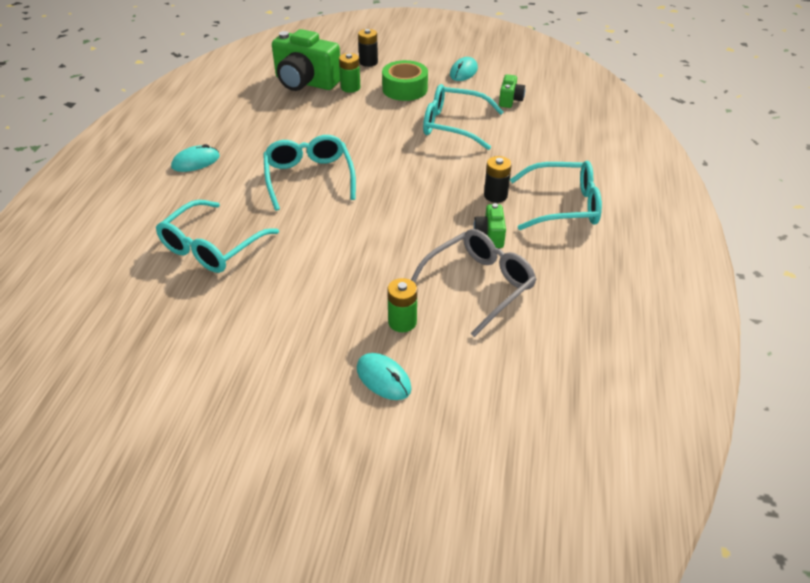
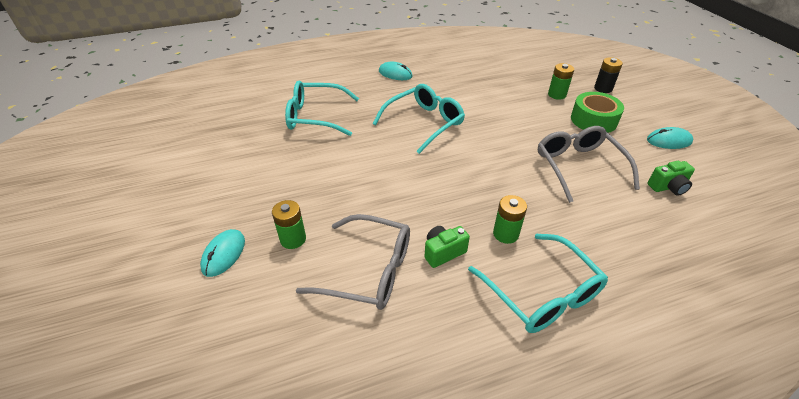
camera: 60 degrees right, 0 degrees up
green camera [272,29,340,91] -> none
turquoise glasses [423,84,504,150] -> grey glasses [538,126,640,203]
black battery [484,156,512,203] -> green battery [493,195,527,244]

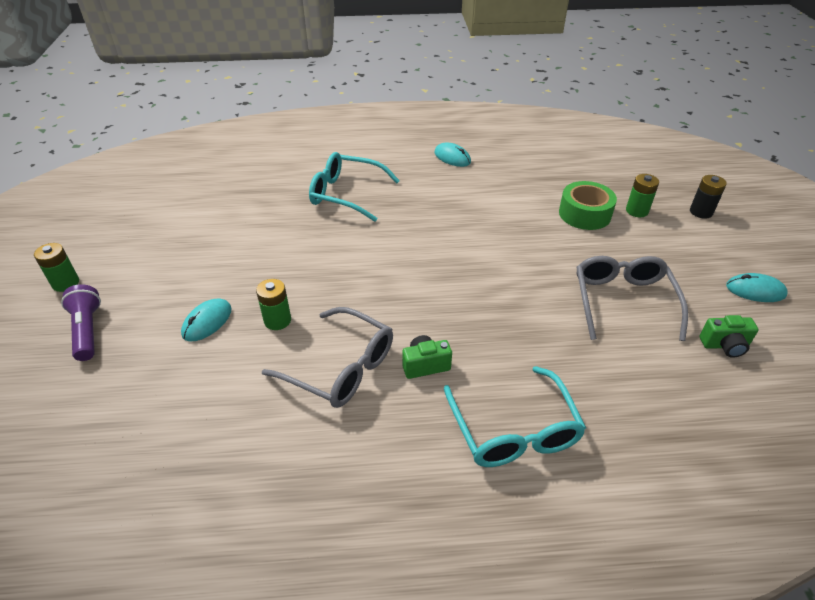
camera: 15 degrees right, 0 degrees up
turquoise glasses [373,84,465,154] -> none
green battery [493,195,527,244] -> green battery moved to [34,243,79,292]
green tape [571,92,624,133] -> green tape moved to [559,181,617,230]
none -> purple flashlight [61,284,101,361]

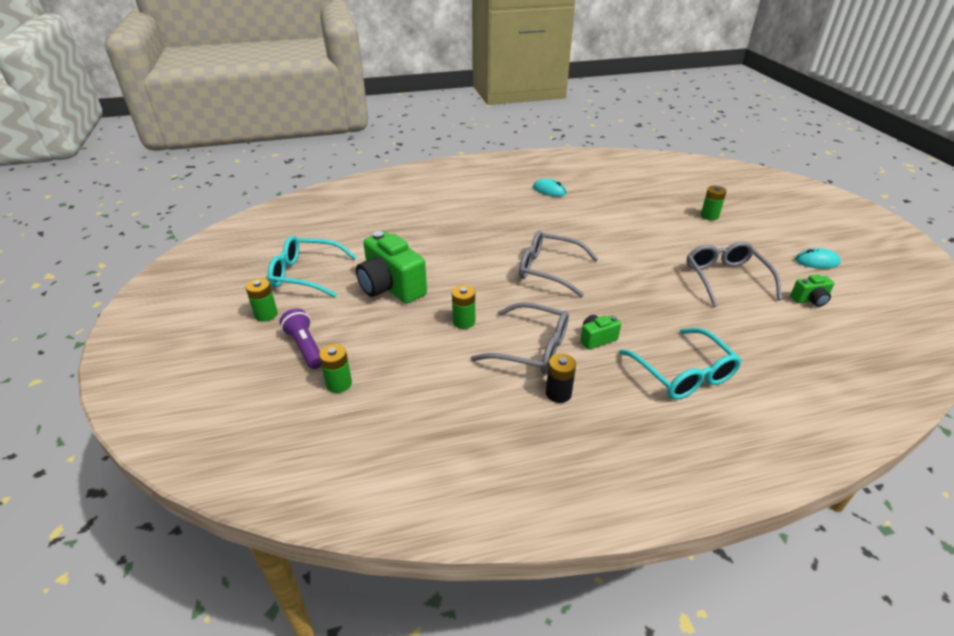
camera: 10 degrees left, 5 degrees down
turquoise mouse [181,298,232,341] -> none
turquoise glasses [309,152,400,222] -> turquoise glasses moved to [268,236,357,297]
green tape [559,181,617,230] -> none
black battery [690,175,727,219] -> black battery moved to [546,353,576,403]
none -> green battery [319,344,352,393]
none -> green camera [356,231,427,304]
none -> grey glasses [519,230,598,297]

